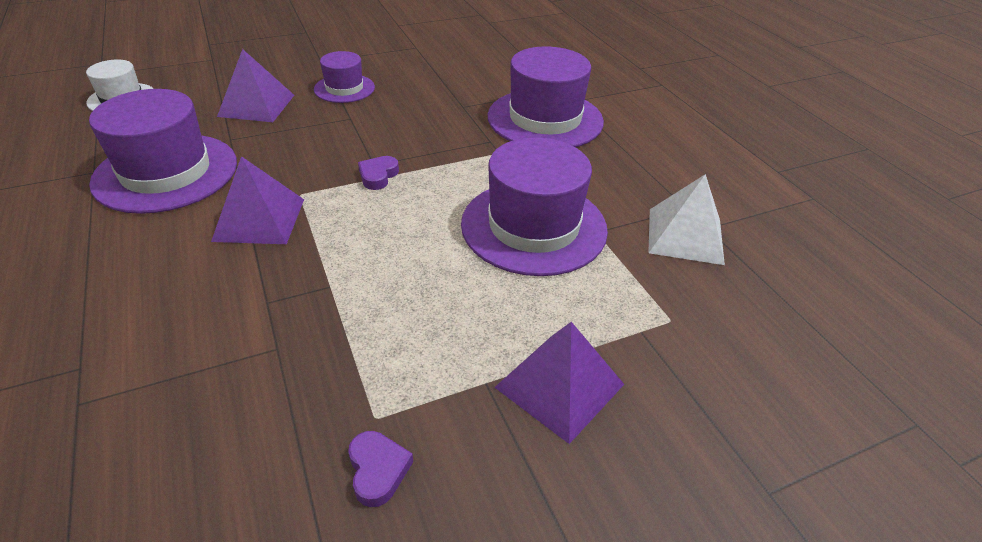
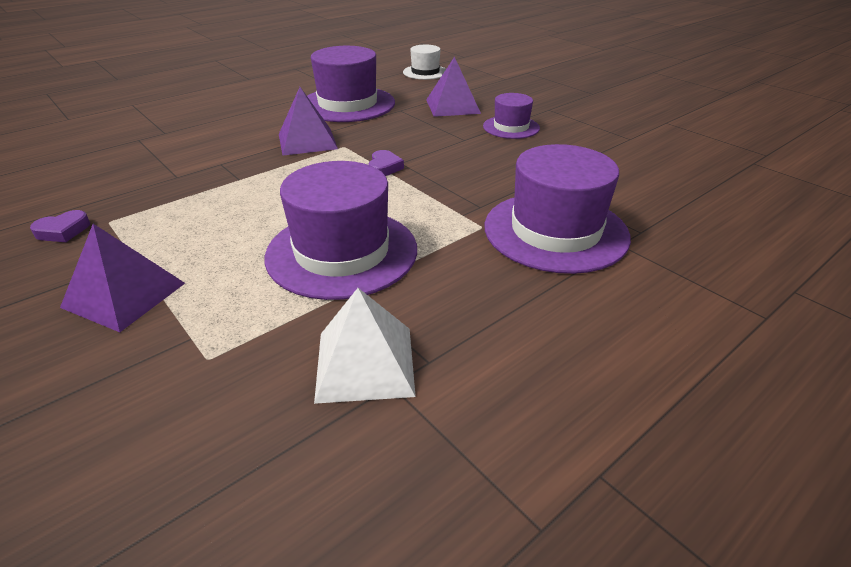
camera: 75 degrees right, 5 degrees down
purple heart [358,156,399,190] -> purple heart turned 90 degrees clockwise [368,150,404,176]

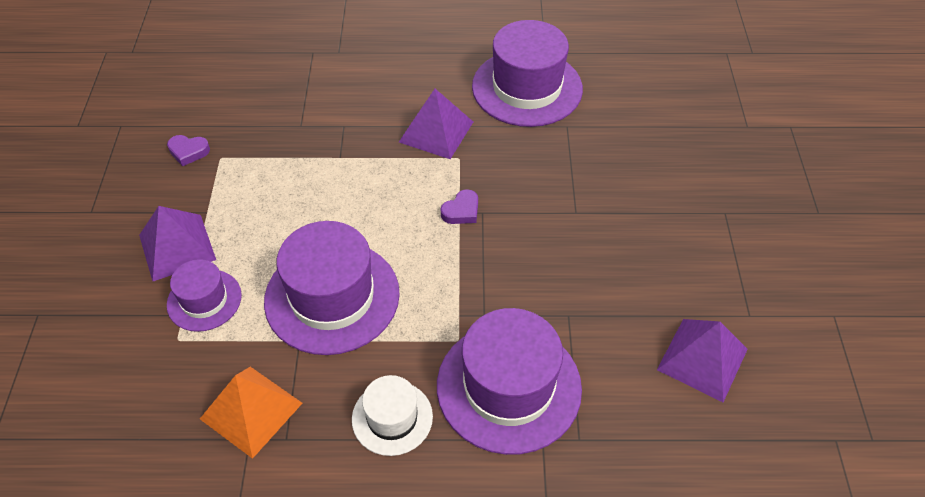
camera: 40 degrees right, 15 degrees up
white pyramid [314,288,416,404] -> orange pyramid [200,367,302,459]
white hat [403,45,446,80] -> white hat moved to [352,375,433,456]
purple pyramid [426,57,481,117] -> purple pyramid moved to [657,319,748,402]
purple hat [483,93,540,139] -> purple hat moved to [167,259,242,332]

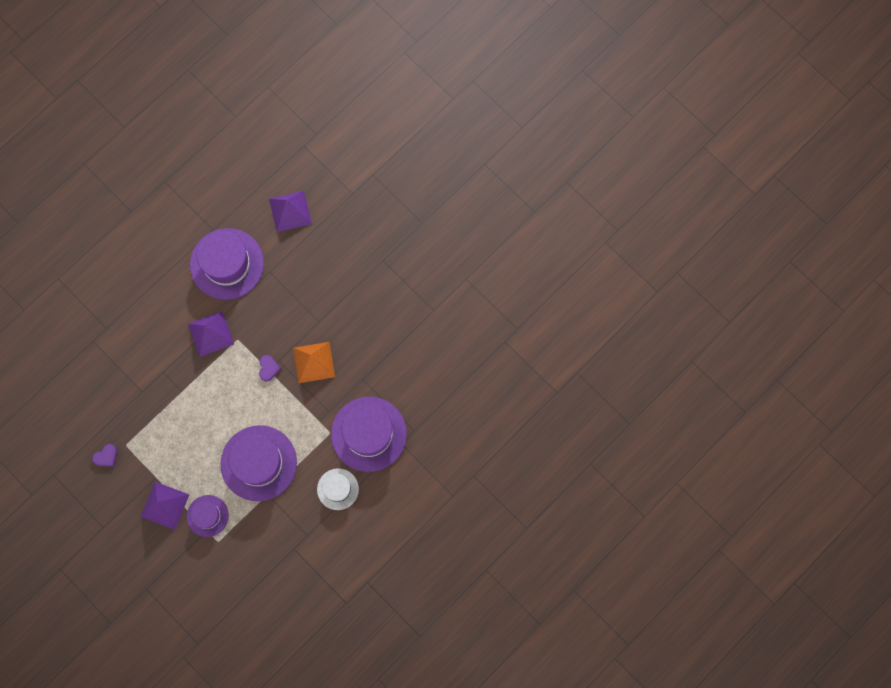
camera: 45 degrees left, 25 degrees up
orange pyramid [200,367,302,459] -> orange pyramid moved to [293,342,335,383]
purple pyramid [657,319,748,402] -> purple pyramid moved to [269,191,312,232]

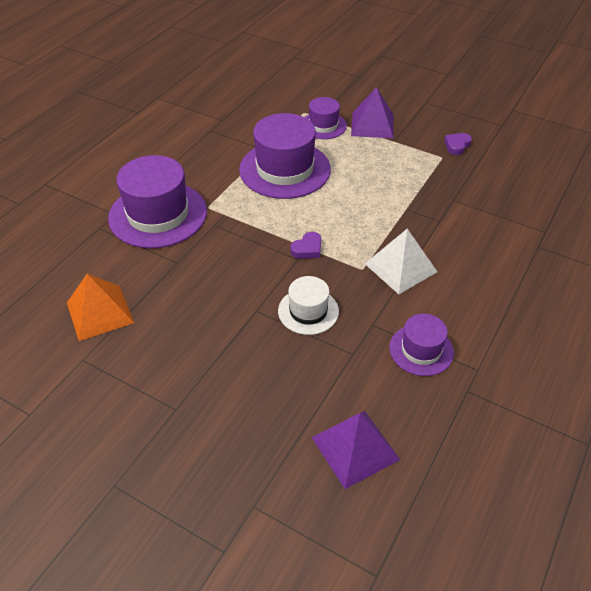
camera: 165 degrees right, 30 degrees down
purple pyramid [188,311,234,357] -> white pyramid [365,229,437,294]
purple hat [190,228,264,300] -> purple hat [389,314,454,376], size x0.55
purple heart [259,355,281,381] -> purple heart turned 120 degrees counterclockwise [290,232,321,259]
orange pyramid [293,342,335,383] -> orange pyramid moved to [67,274,134,341]
white hat [317,468,359,510] -> white hat moved to [278,276,339,335]

